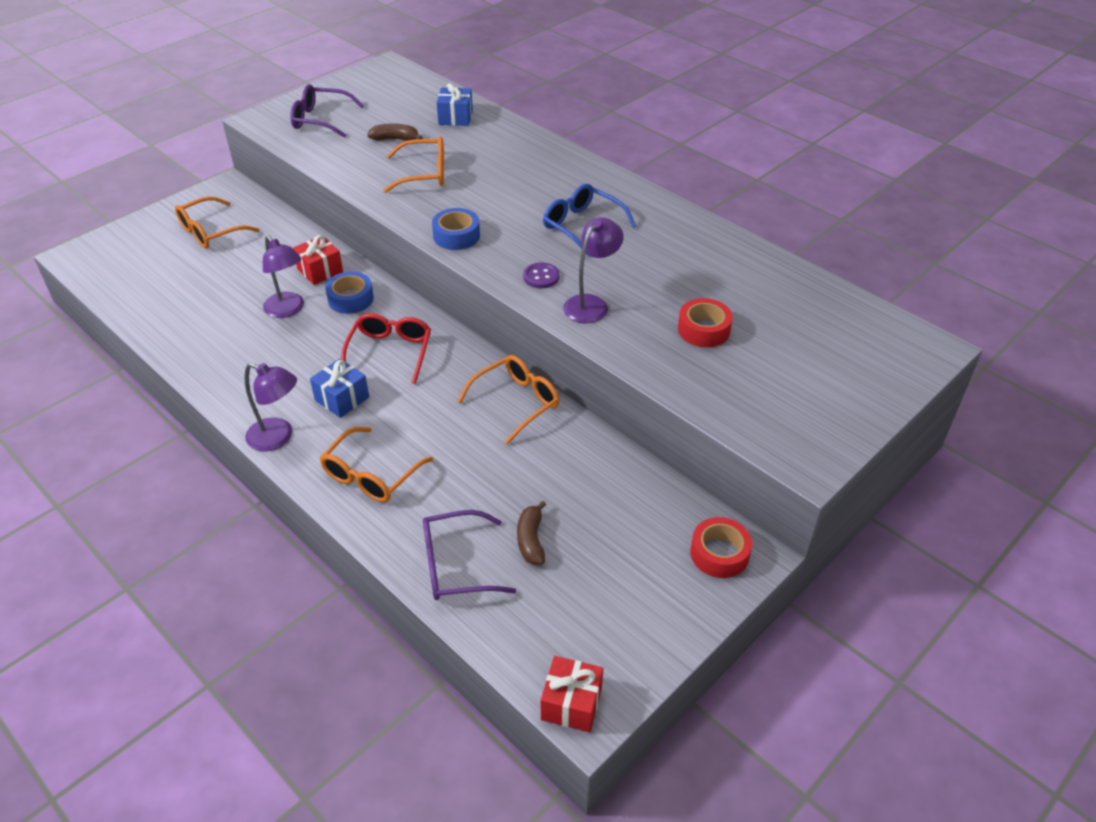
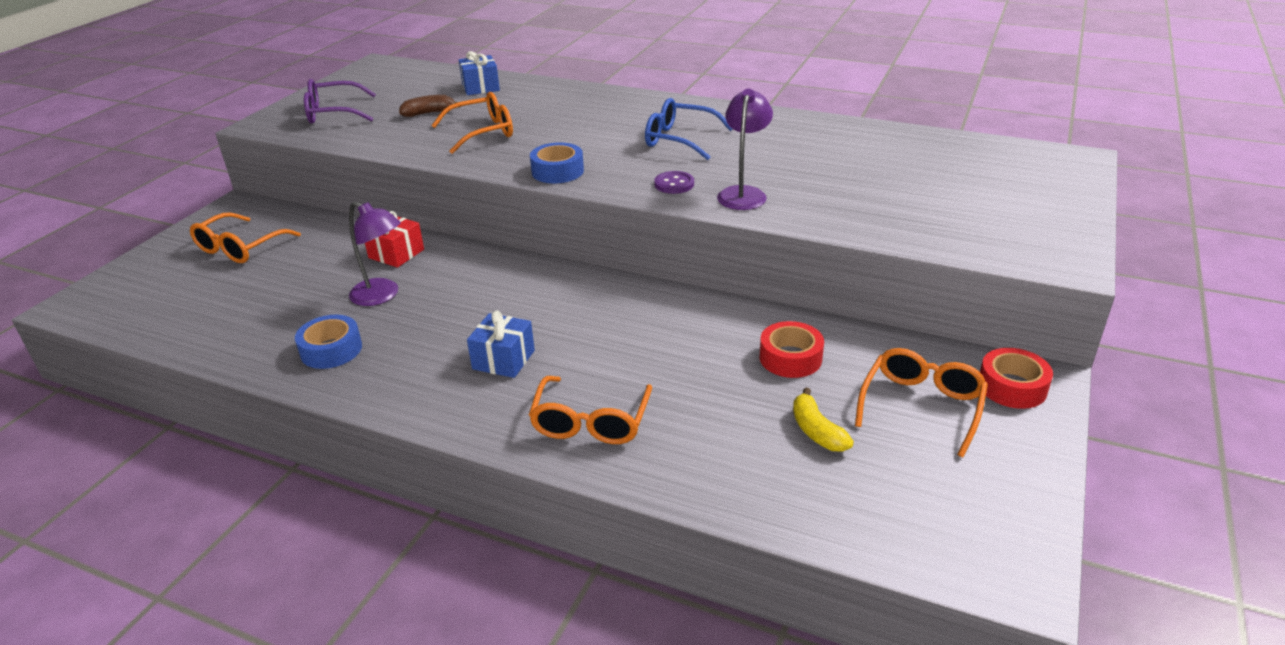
camera: 20 degrees left, 10 degrees down
purple lamp [245,363,297,451] -> none
blue tape [325,272,374,314] -> blue tape moved to [295,315,362,369]
red glasses [341,313,431,384] -> none
purple glasses [423,510,516,600] -> none
orange glasses [457,355,559,444] -> orange glasses moved to [855,348,988,457]
brown banana [517,500,546,565] -> yellow banana [793,388,854,452]
red gift [541,656,603,732] -> none
red tape [678,298,733,347] -> red tape moved to [760,321,824,378]

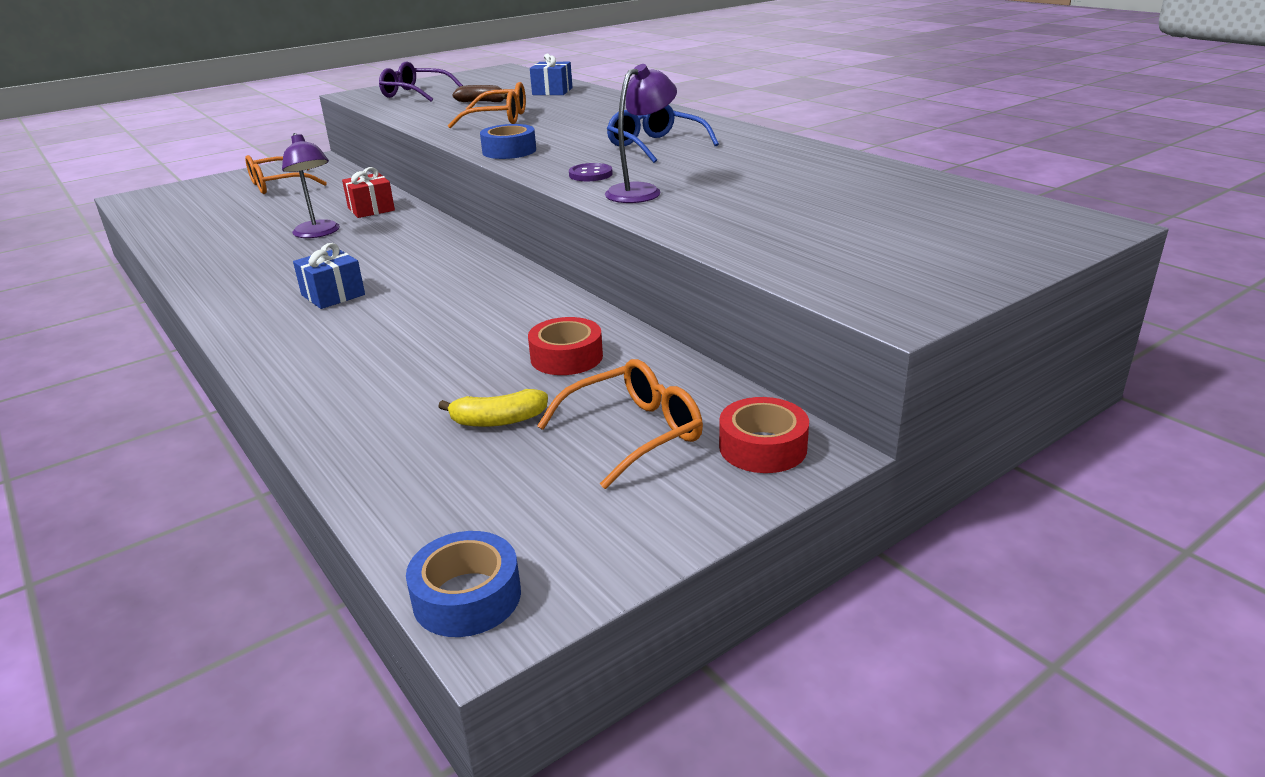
camera: 30 degrees right, 5 degrees down
blue tape [295,315,362,369] -> blue tape moved to [406,531,521,637]
orange glasses [529,376,652,444] -> none
yellow banana [793,388,854,452] -> yellow banana turned 105 degrees counterclockwise [438,389,548,427]

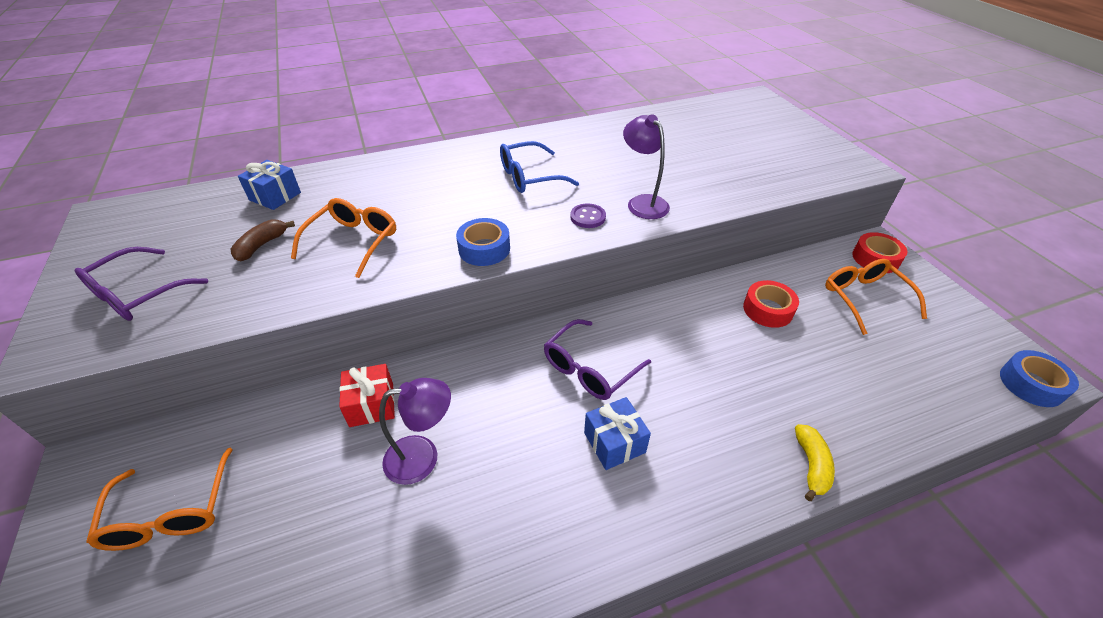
camera: 75 degrees left, 15 degrees up
yellow banana [438,389,548,427] -> yellow banana moved to [795,424,835,501]
none -> purple glasses [544,319,651,400]

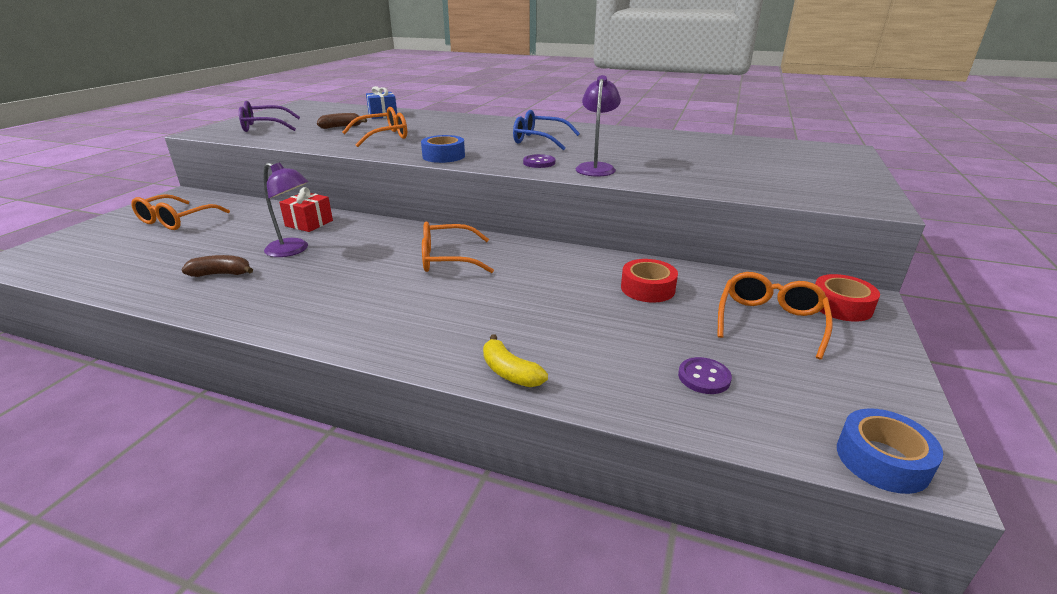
camera: 40 degrees right, 15 degrees down
purple glasses [544,319,651,400] -> orange glasses [422,222,494,273]
blue gift [584,397,651,470] -> none
yellow banana [795,424,835,501] -> yellow banana turned 90 degrees clockwise [483,334,548,387]
none -> brown banana [182,255,253,277]
none -> purple button [678,357,732,394]

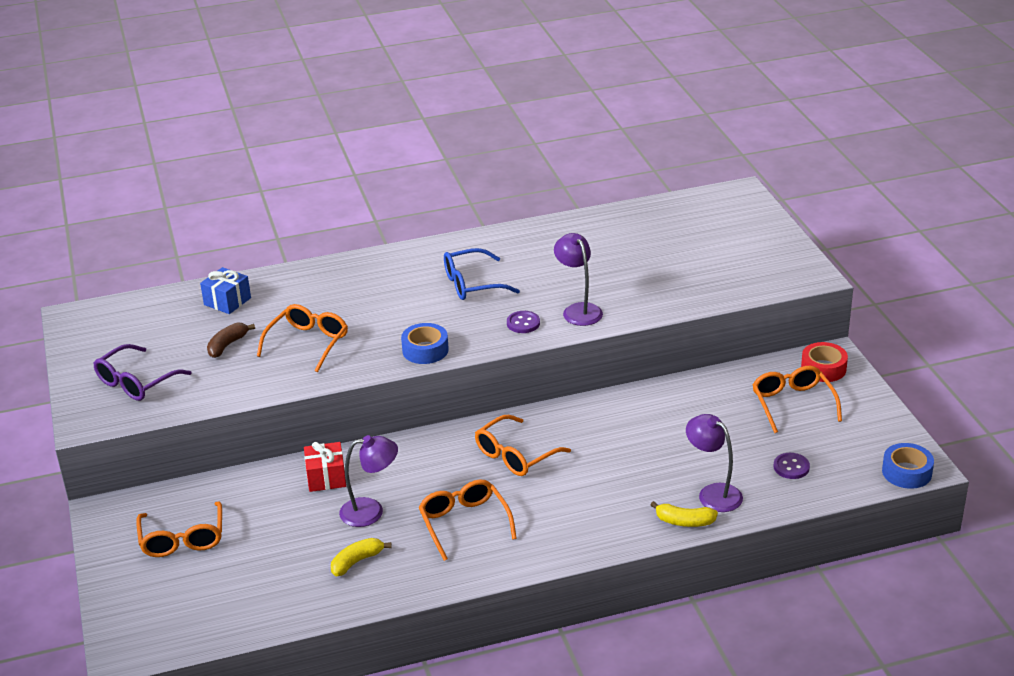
camera: 35 degrees left, 5 degrees up
brown banana [182,255,253,277] -> yellow banana [331,538,392,576]
red tape [621,259,678,303] -> none
none -> orange glasses [419,480,517,561]
none -> purple lamp [686,414,743,512]

